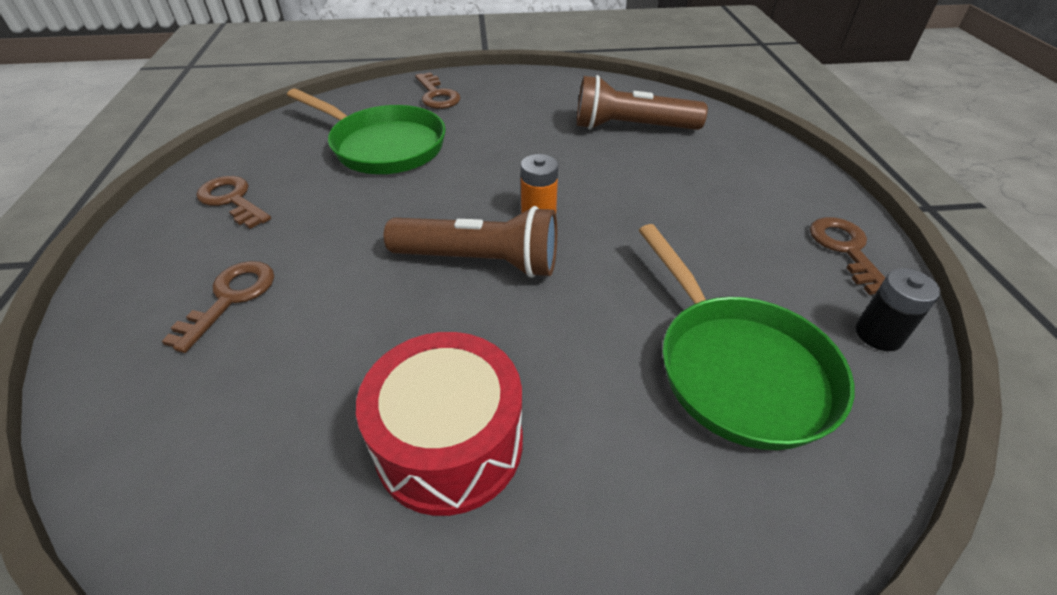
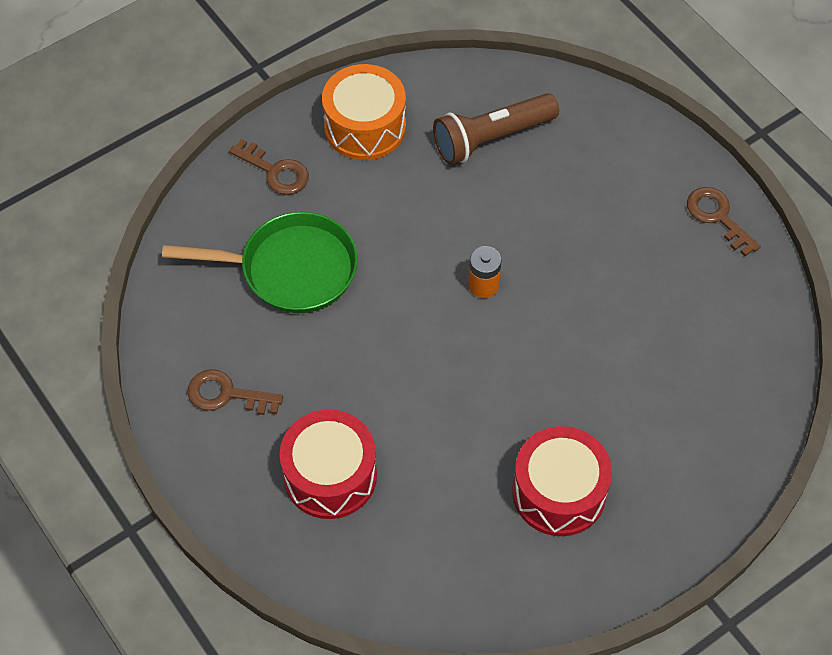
camera: 30 degrees left, 15 degrees up
brown key [162,261,274,353] -> red drum [280,410,377,519]
brown flashlight [384,206,557,278] -> none
green pan [639,224,855,450] -> none
black battery [856,268,941,351] -> none
none -> orange drum [322,64,406,160]

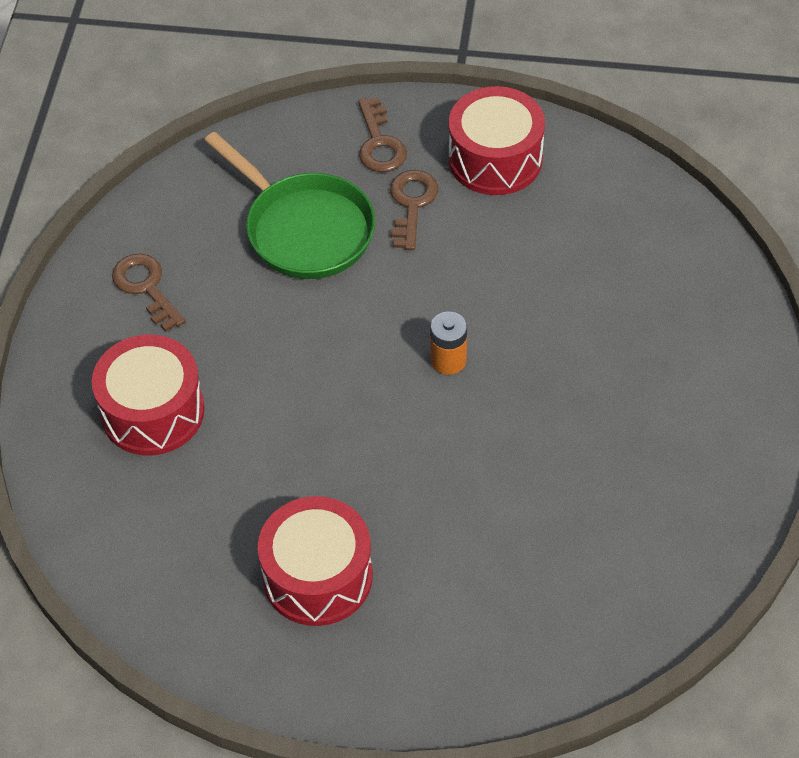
camera: 45 degrees right, 5 degrees down
orange drum [322,64,406,160] -> red drum [449,86,545,195]
brown flashlight [433,93,559,165] -> none
brown key [687,187,761,257] -> brown key moved to [390,170,438,250]

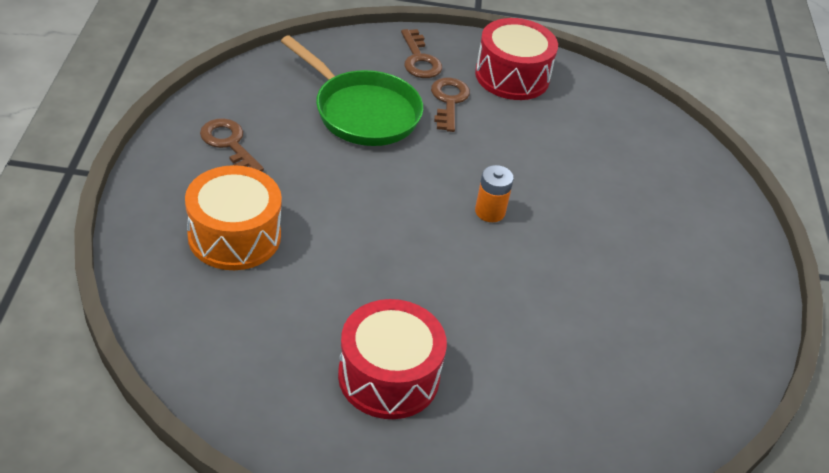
camera: 10 degrees left, 10 degrees down
red drum [92,335,205,455] -> orange drum [185,165,282,270]

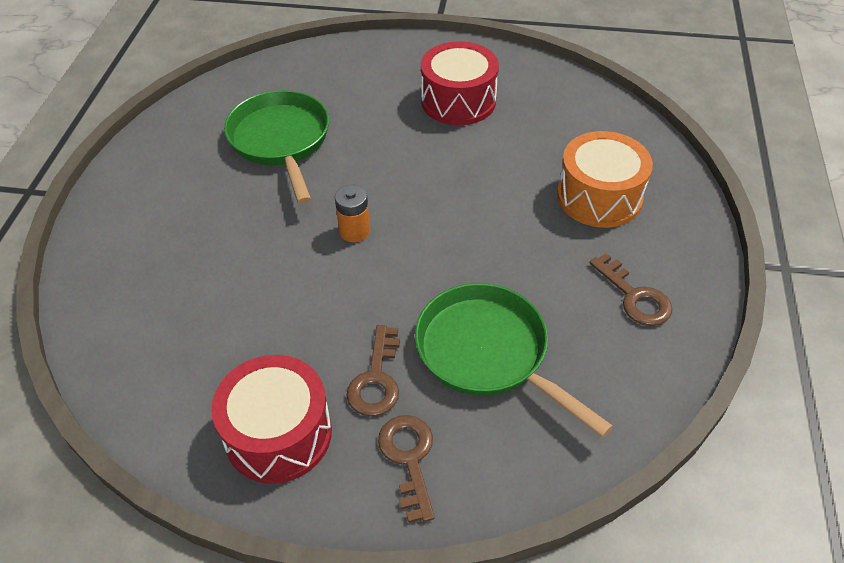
camera: 170 degrees left, 5 degrees up
none -> green pan [224,90,329,204]

